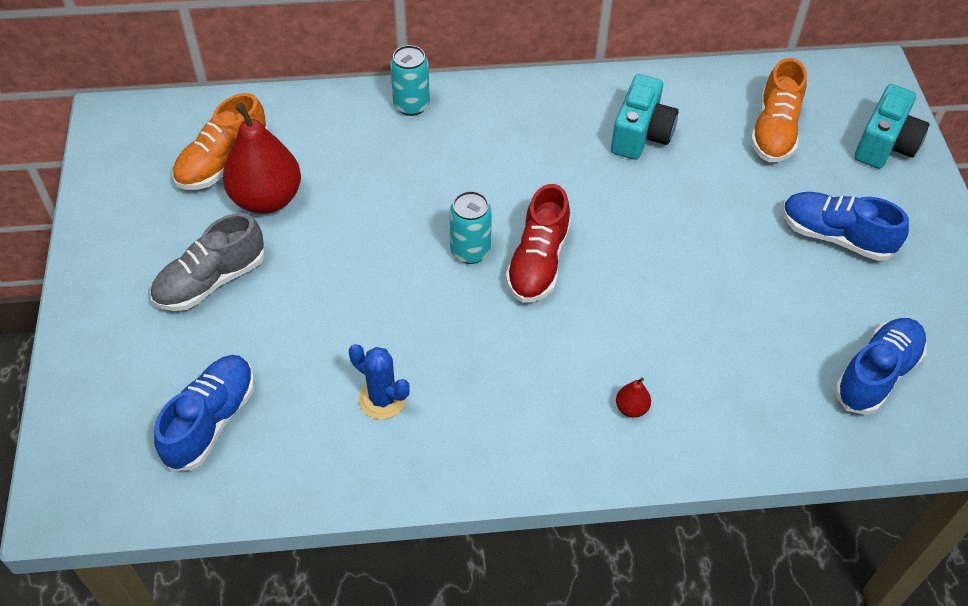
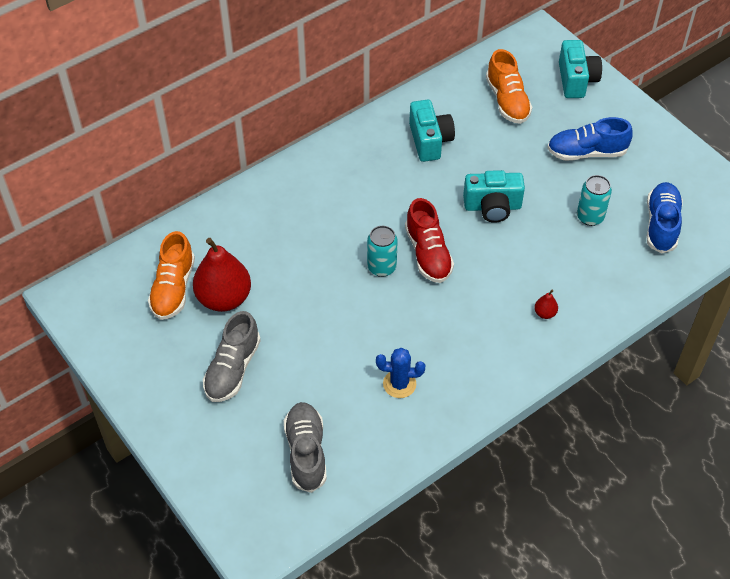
camera: 30 degrees left, 0 degrees up
blue shoe [154,355,255,471] -> grey shoe [284,402,327,493]
turquoise can [390,45,430,116] -> turquoise can moved to [577,175,612,226]
none -> turquoise camera [463,170,525,223]

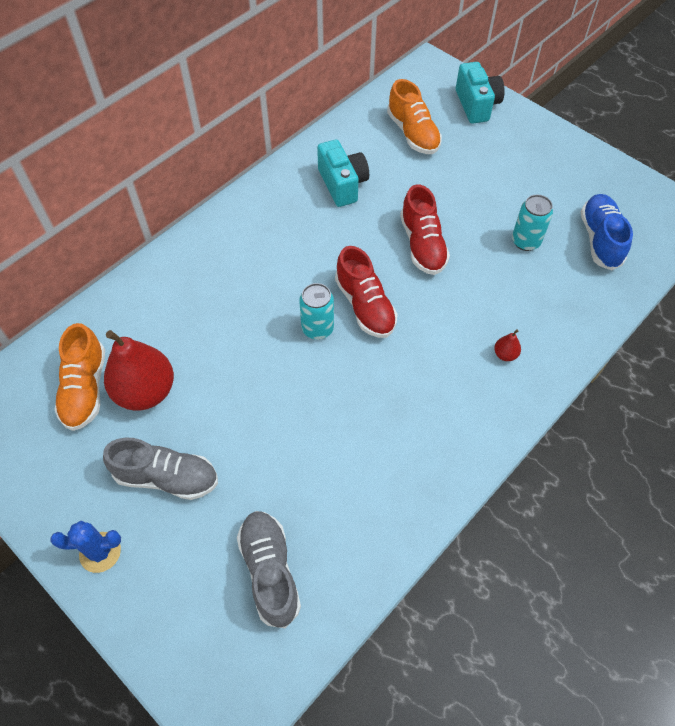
camera: 10 degrees left, 5 degrees up
grey shoe [203,311,261,402] -> grey shoe turned 90 degrees counterclockwise [103,438,218,500]
blue cactus [376,348,425,398] -> blue cactus moved to [50,521,121,573]
turquoise camera [463,170,525,223] -> red shoe [400,185,450,275]
blue shoe [547,117,633,161] -> none

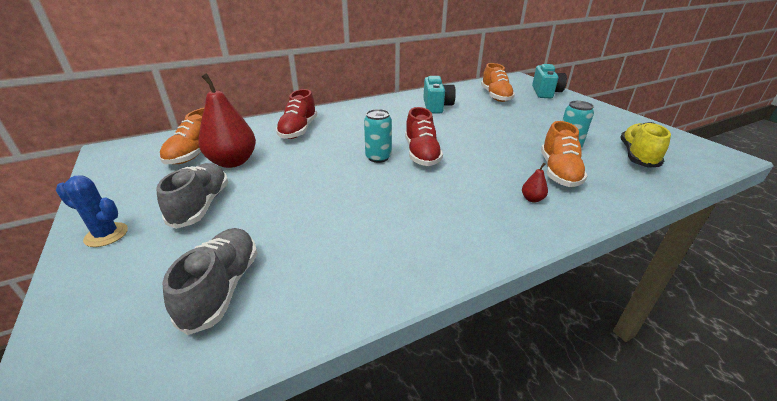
camera: 20 degrees right, 25 degrees down
grey shoe [103,438,218,500] -> grey shoe turned 120 degrees counterclockwise [156,163,228,229]
red shoe [400,185,450,275] -> red shoe moved to [276,89,317,139]
blue shoe [581,194,633,270] -> yellow shoe [620,122,671,168]
none -> orange shoe [541,121,587,187]

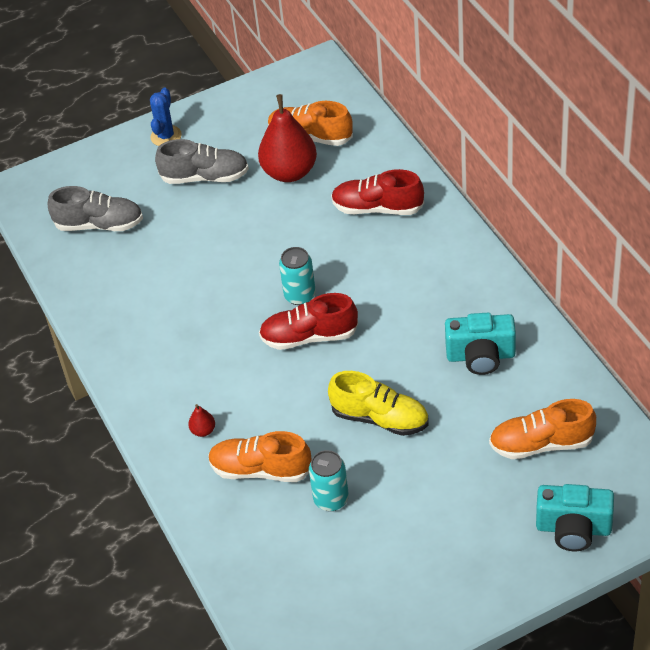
camera: 95 degrees right, 15 degrees up
yellow shoe [620,122,671,168] -> yellow shoe moved to [328,371,429,436]

